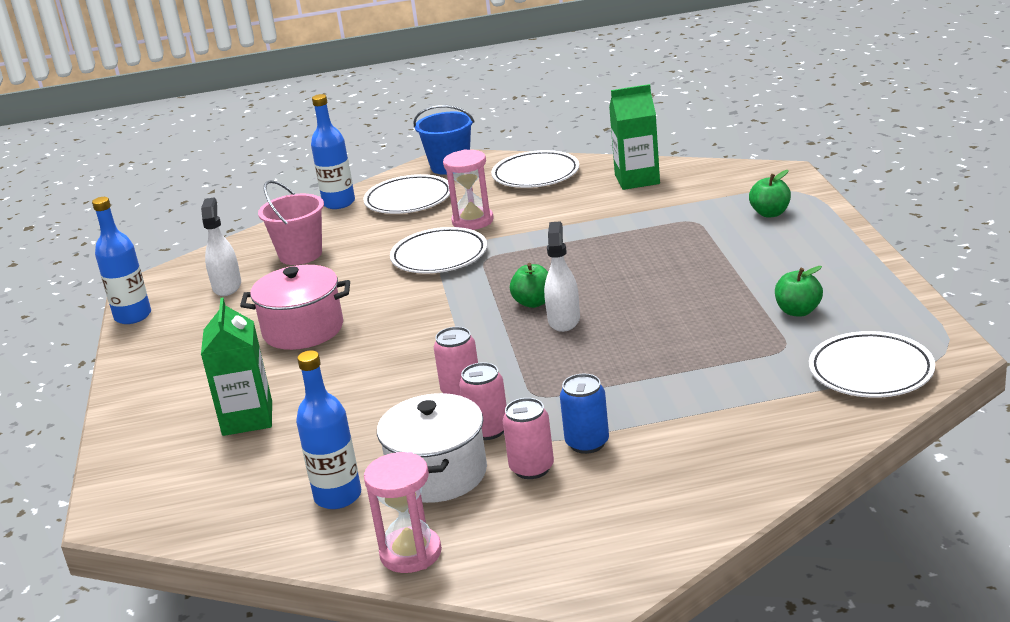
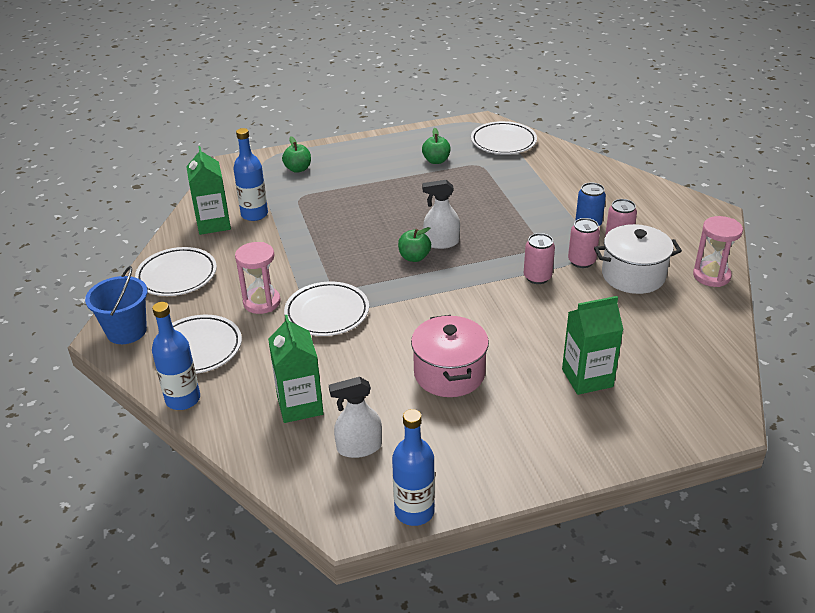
camera: 100 degrees left, 10 degrees up
pink bucket [258,180,324,265] -> green carton [268,315,324,423]
blue bottle [296,350,361,509] -> blue bottle moved to [233,128,268,221]

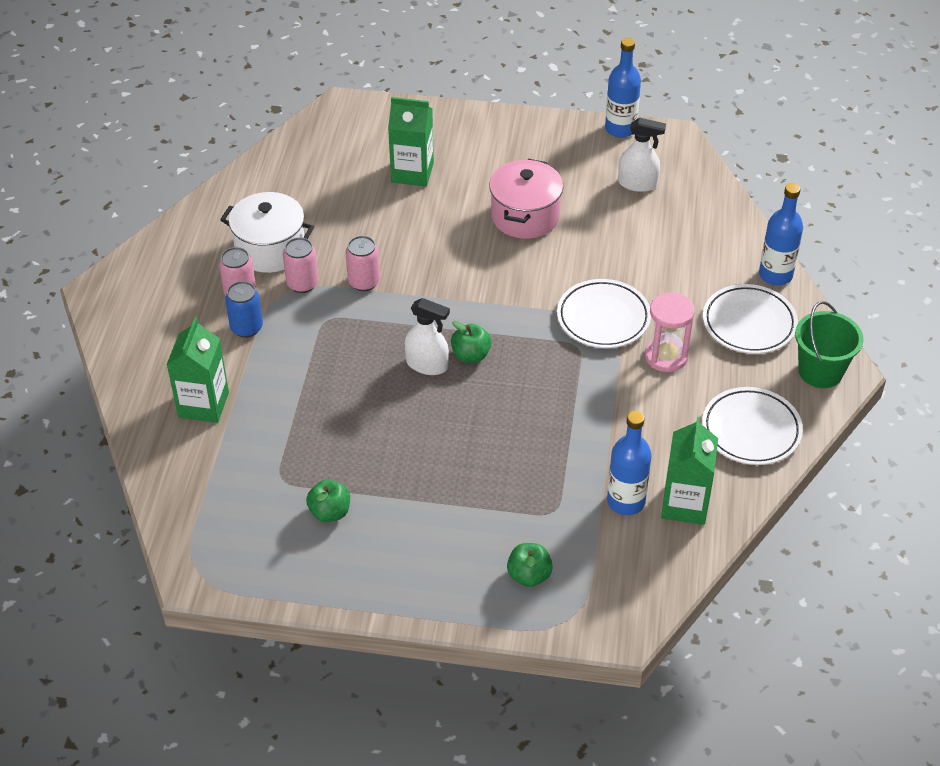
camera: 155 degrees left, 10 degrees up
blue bucket [85,266,148,344] -> green bucket [795,301,864,388]
green carton [268,315,324,423] -> green carton moved to [167,318,229,423]
white plate [471,121,537,154] -> none
pink hourglass [693,216,743,287] -> none

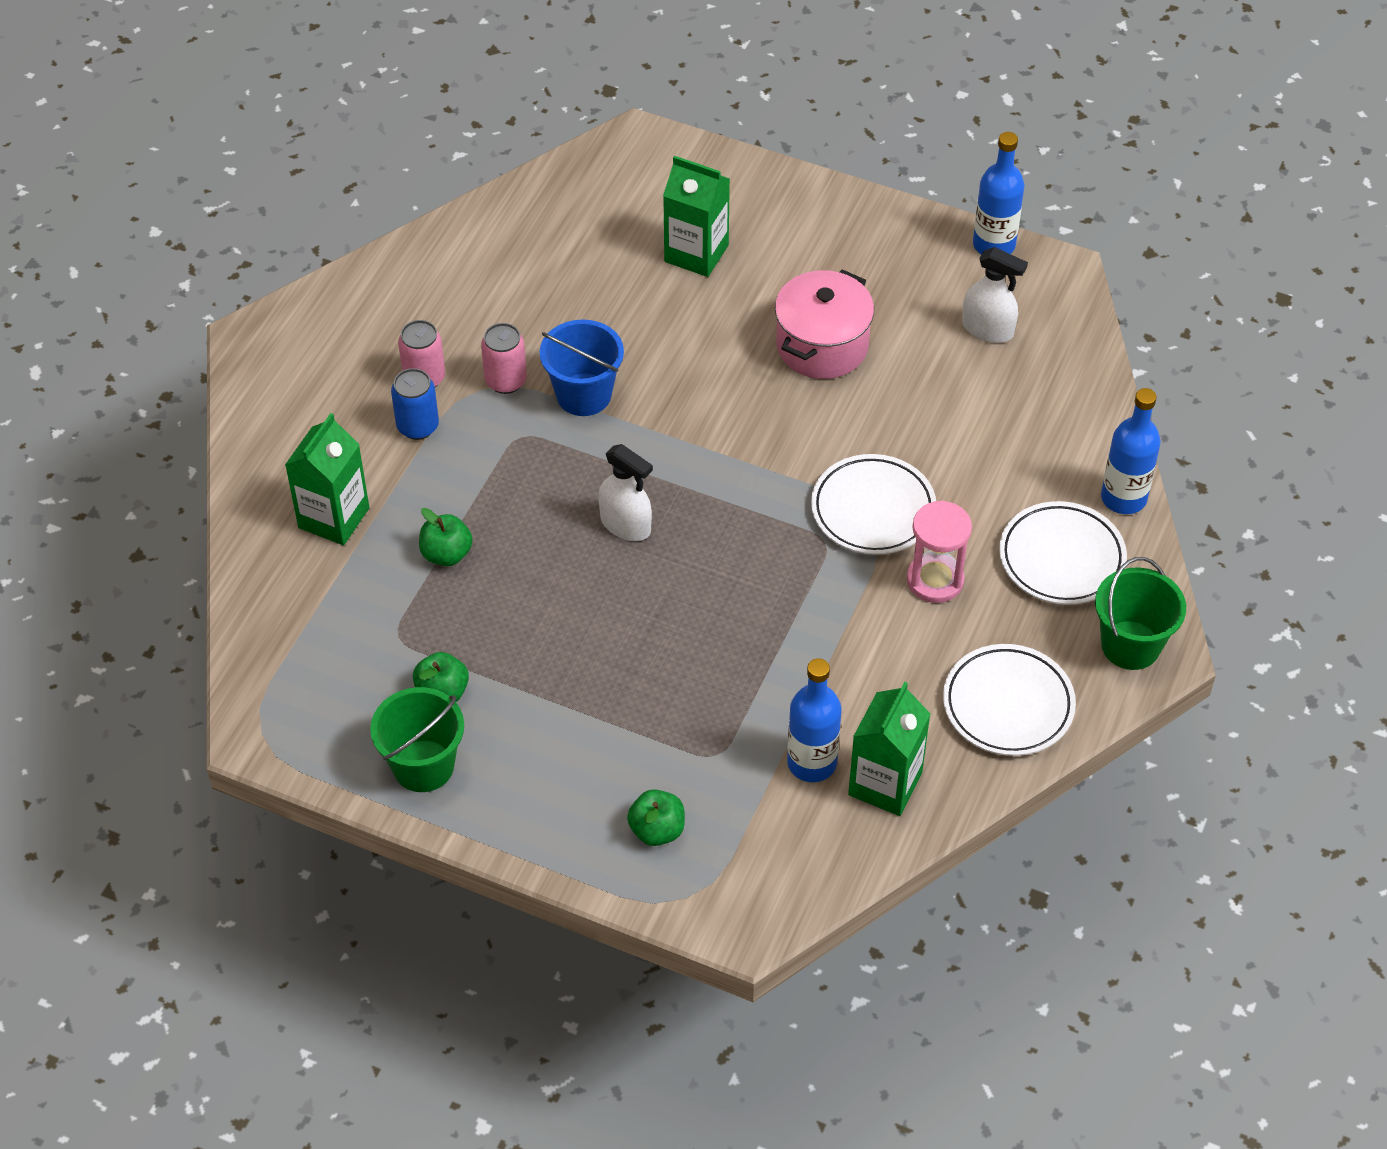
camera: 15 degrees right, 5 degrees up
white pot [220,192,314,273] -> none
pink can [346,236,380,291] -> blue bucket [540,320,624,416]
green apple [451,321,492,363] -> green apple moved to [419,508,473,566]
none -> green bucket [370,687,464,792]

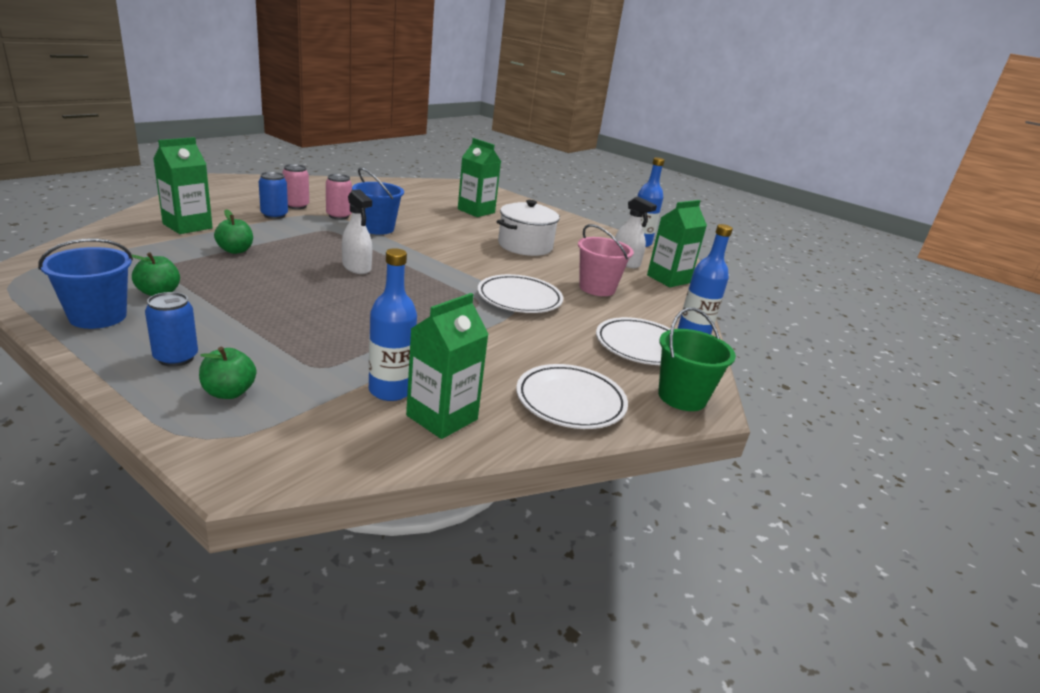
camera: 10 degrees right, 25 degrees down
green bucket [370,687,464,792] -> blue bucket [38,239,133,329]
pink pot [775,269,874,379] -> white pot [497,200,560,256]
pink hourglass [907,500,972,603] -> none
none -> blue can [145,292,198,367]
none -> pink bucket [578,224,634,296]
none -> green carton [647,200,707,287]

